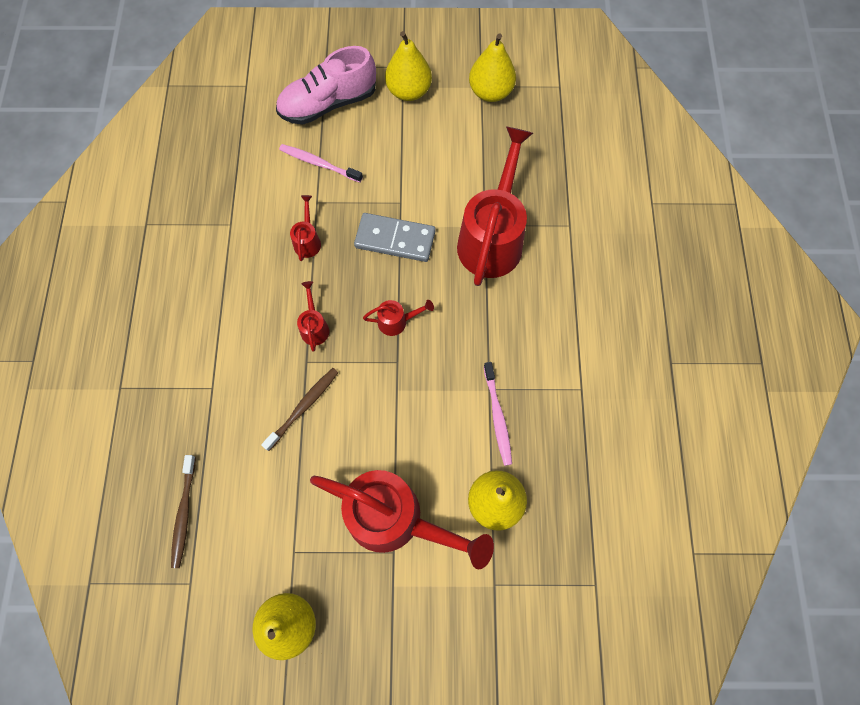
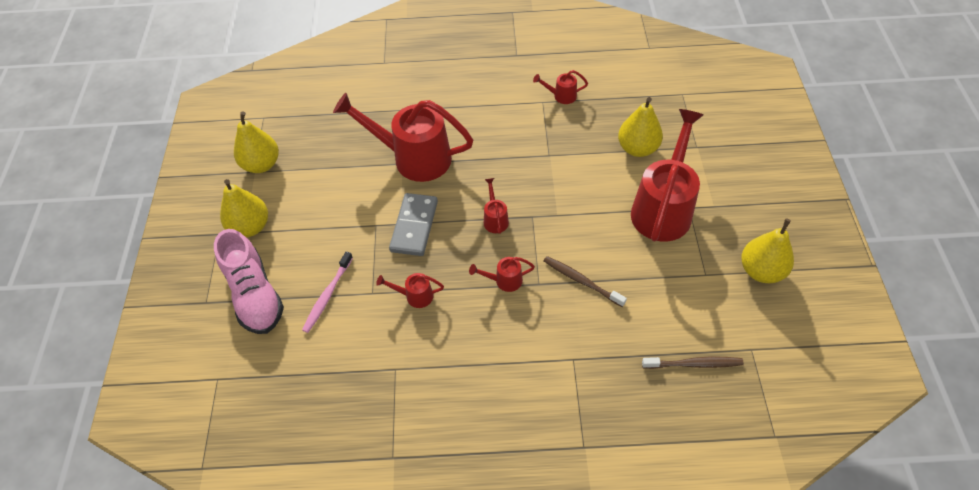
camera: 90 degrees left, 15 degrees down
pink toothbrush [484,362,512,466] -> none
none -> red watering can [533,70,588,104]

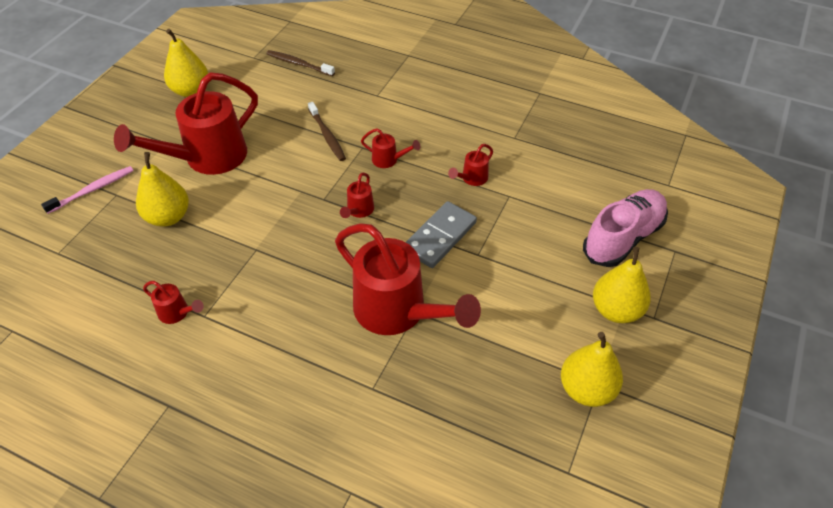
camera: 155 degrees left, 5 degrees down
pink shoe [214,229,284,334] -> pink shoe turned 45 degrees clockwise [583,189,668,267]
pink toothbrush [302,251,353,333] -> pink toothbrush moved to [41,166,134,214]
red watering can [376,273,444,308] -> red watering can turned 105 degrees clockwise [448,144,493,186]

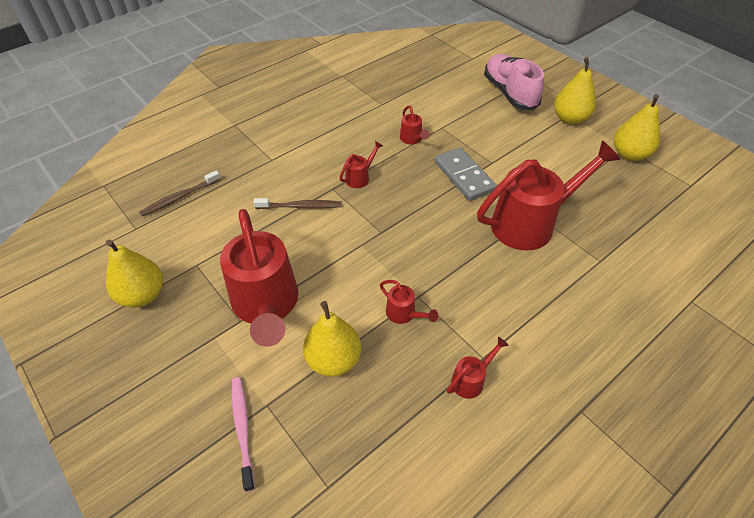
camera: 65 degrees left, 0 degrees up
red watering can [340,172,374,218] -> red watering can moved to [380,280,438,324]

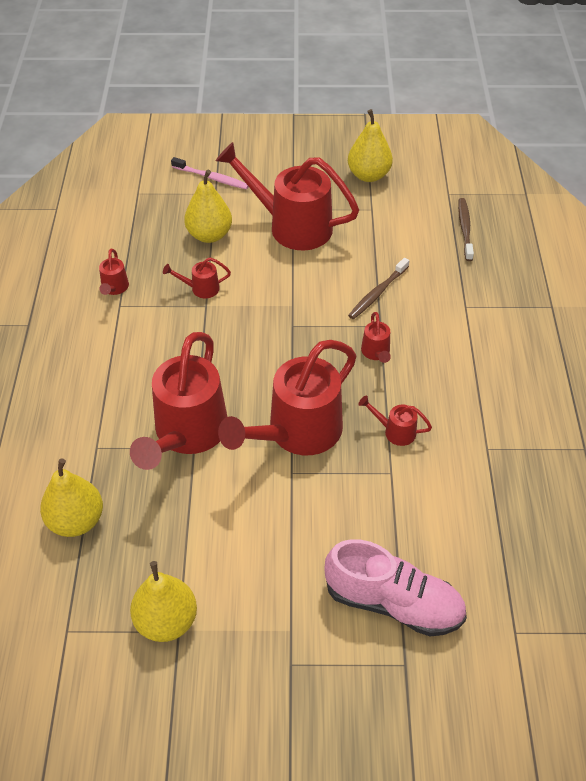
camera: 130 degrees right, 0 degrees up
grey domino [435,147,497,201] -> red watering can [218,340,357,455]
yellow pear [554,57,596,125] -> yellow pear moved to [40,458,103,537]

